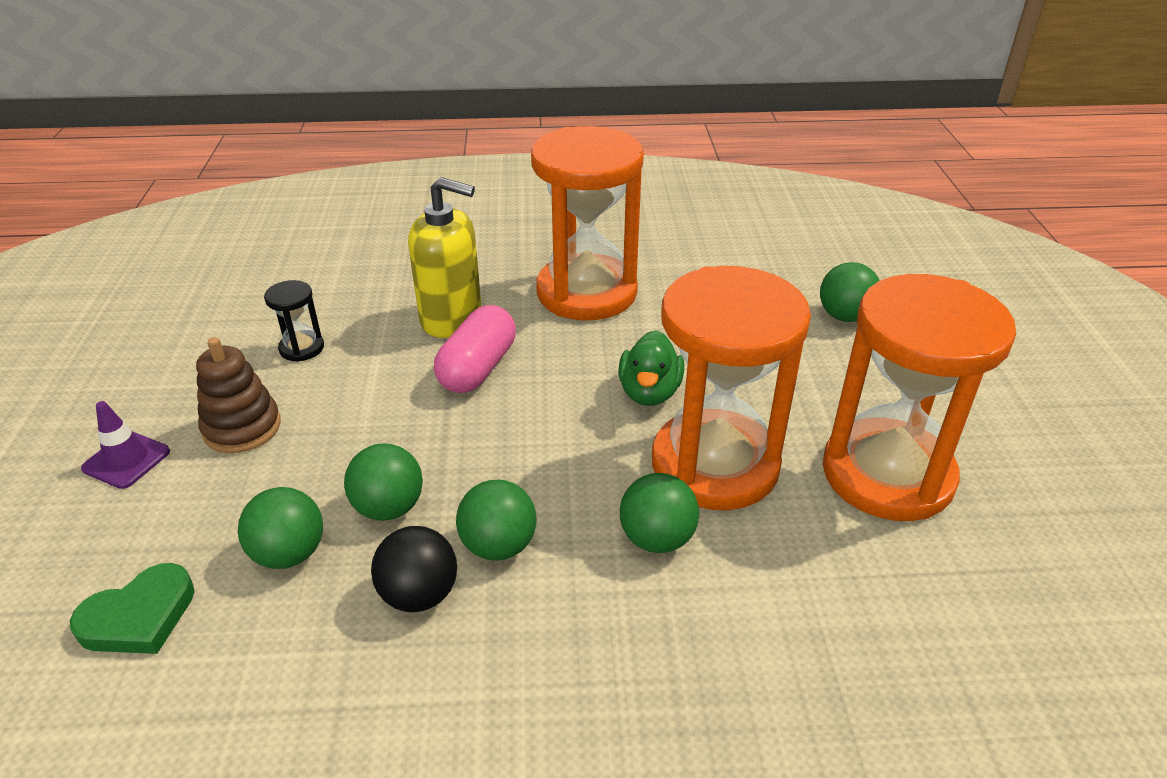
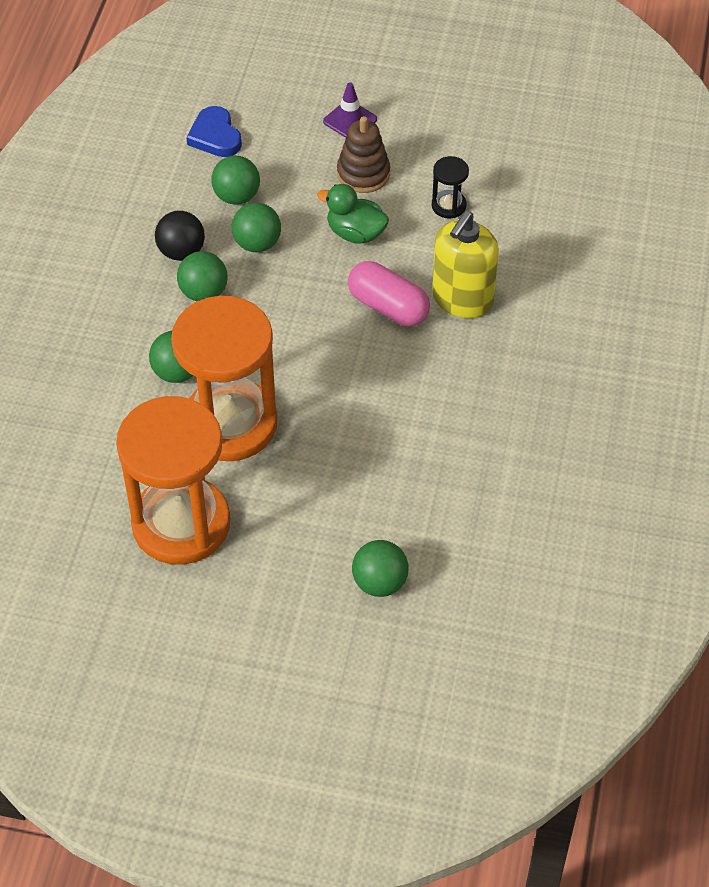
camera: 105 degrees right, 15 degrees up
green heart [70,563,195,654] -> blue heart [186,106,242,157]
orange hourglass [531,126,644,320] -> none
green duck [618,330,684,406] -> green duck moved to [317,184,389,244]

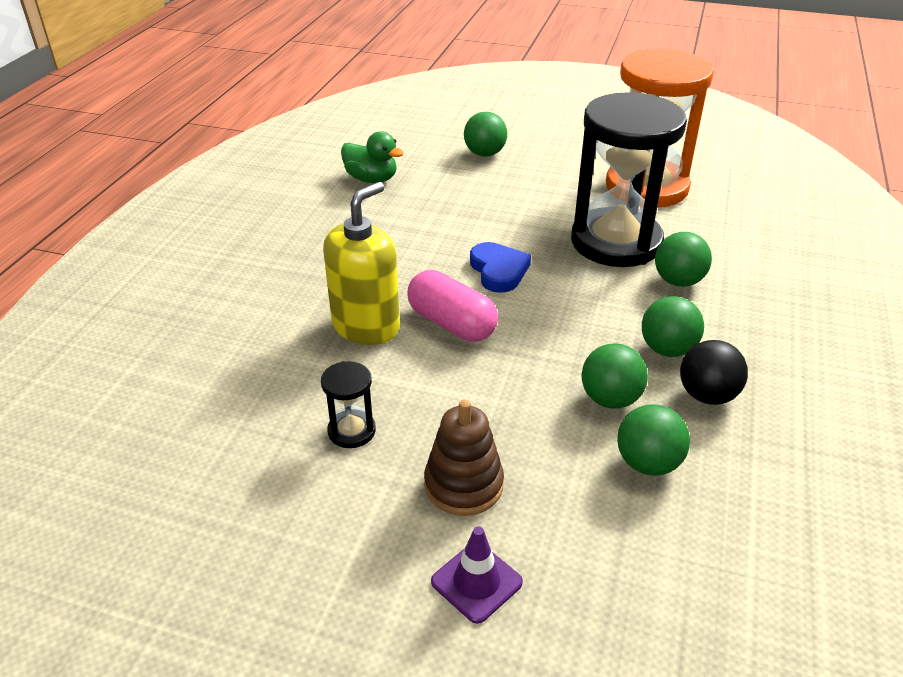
camera: 175 degrees left, 15 degrees down
orange hourglass [171,296,278,461] -> black hourglass [571,92,687,267]
blue heart [186,106,242,157] -> blue heart moved to [470,242,531,293]
green duck [317,184,389,244] -> green duck moved to [341,131,404,183]

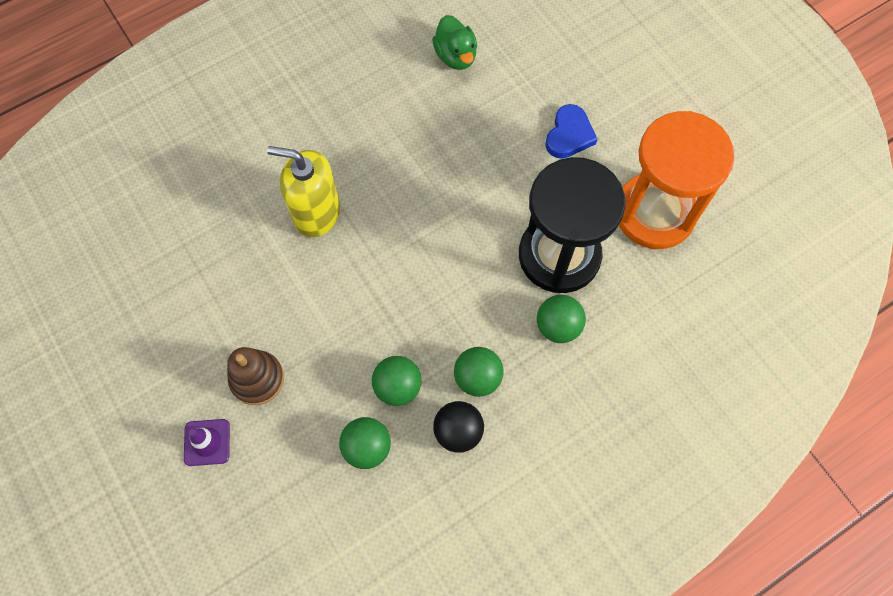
camera: 40 degrees right, 30 degrees up
black hourglass [321,361,376,448] -> none
yellow soap dispenser [323,182,400,345] -> yellow soap dispenser turned 150 degrees counterclockwise [267,146,340,237]
pink capsule [408,270,498,342] -> none
green ball [464,112,507,156] -> none
blue heart [470,242,531,293] -> blue heart moved to [545,104,598,159]

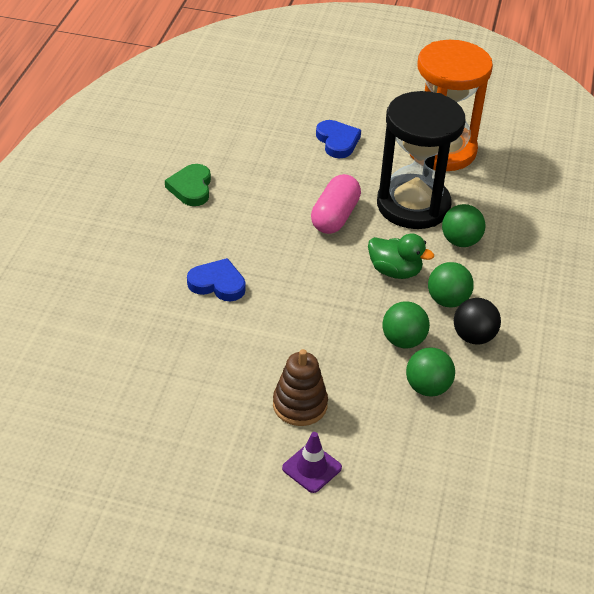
camera: 45 degrees left, 25 degrees down
yellow soap dispenser [267,146,340,237] -> blue heart [187,258,246,301]
green duck [432,15,477,70] -> green duck moved to [368,233,434,279]
none -> green heart [165,164,211,206]
none -> pink capsule [311,174,361,234]

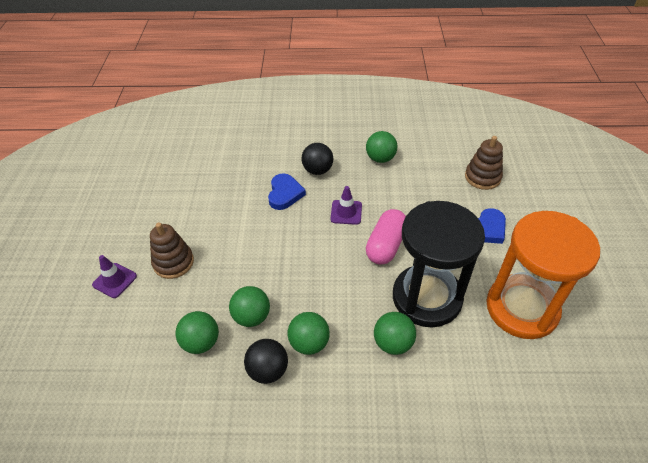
camera: 80 degrees right, 5 degrees up
green heart [165,164,211,206] -> green ball [366,131,397,163]
pink capsule [311,174,361,234] -> pink capsule turned 75 degrees counterclockwise [366,209,406,264]
green duck [368,233,434,279] -> none
none -> black ball [302,143,333,175]
none -> purple traffic cone [331,186,362,225]
none -> brown stacking toy [465,136,503,190]

